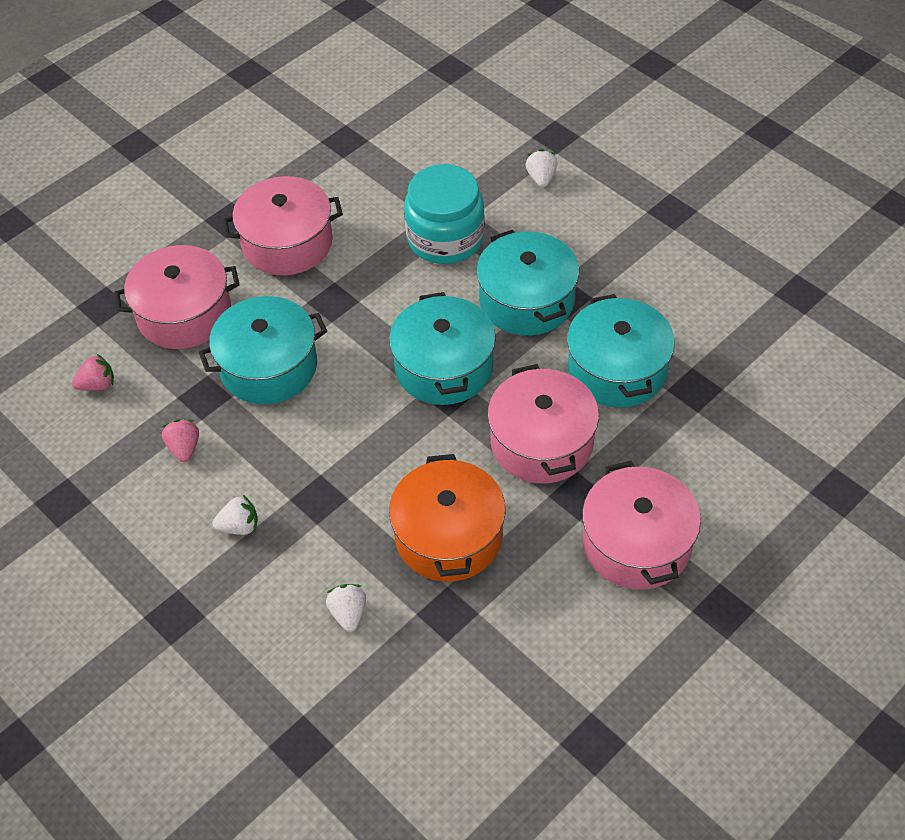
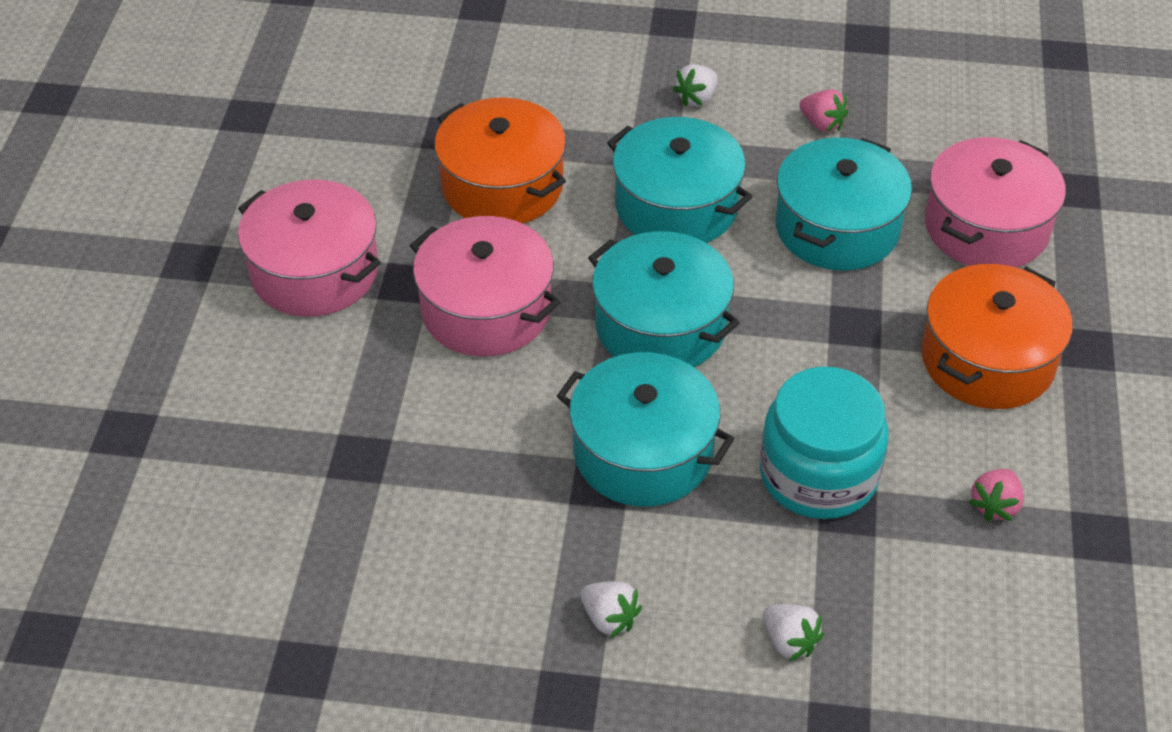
camera: 140 degrees right, 5 degrees down
pink strawberry [72,353,114,391] -> pink strawberry moved to [969,469,1024,521]
pink pot [222,176,343,275] -> orange pot [921,264,1073,409]
white strawberry [326,584,366,632] -> white strawberry moved to [581,581,642,638]
turquoise pot [567,294,675,408] -> turquoise pot moved to [607,117,753,243]

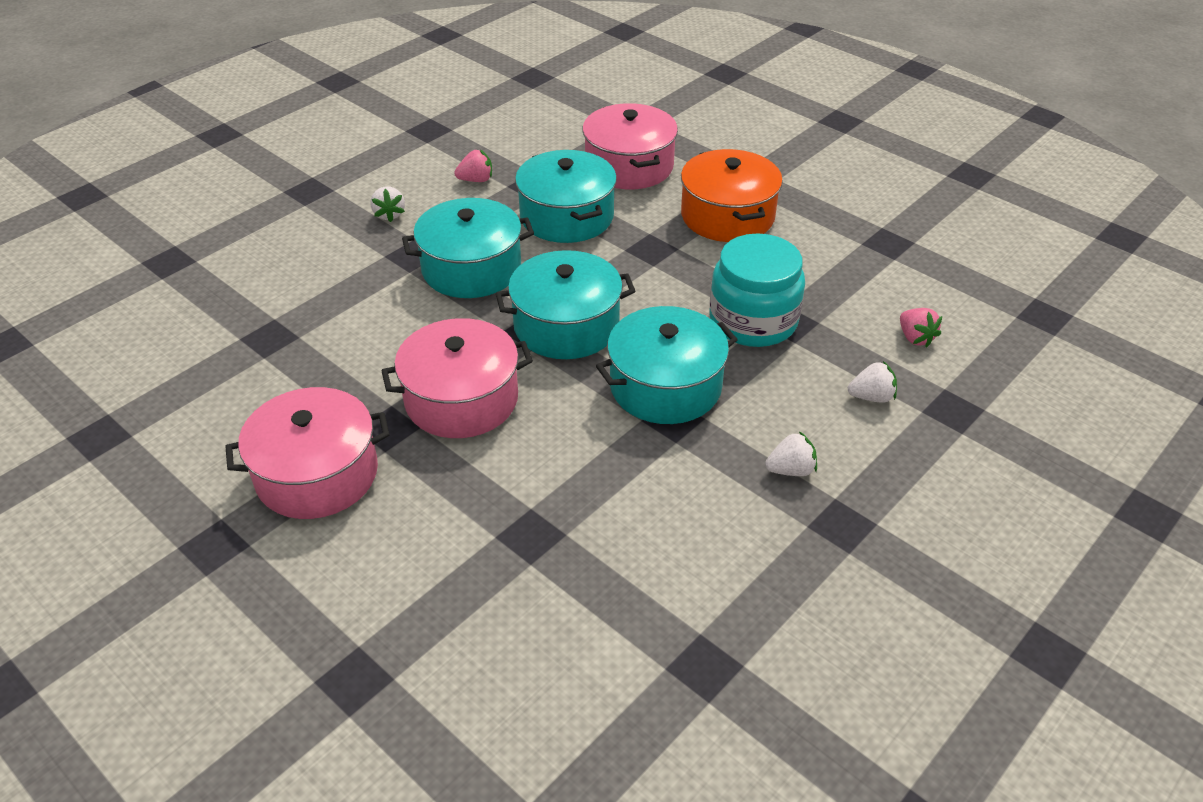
camera: 55 degrees left, 5 degrees down
orange pot [435,97,566,224] -> none
pink strawberry [969,469,1024,521] -> pink strawberry moved to [900,308,942,347]

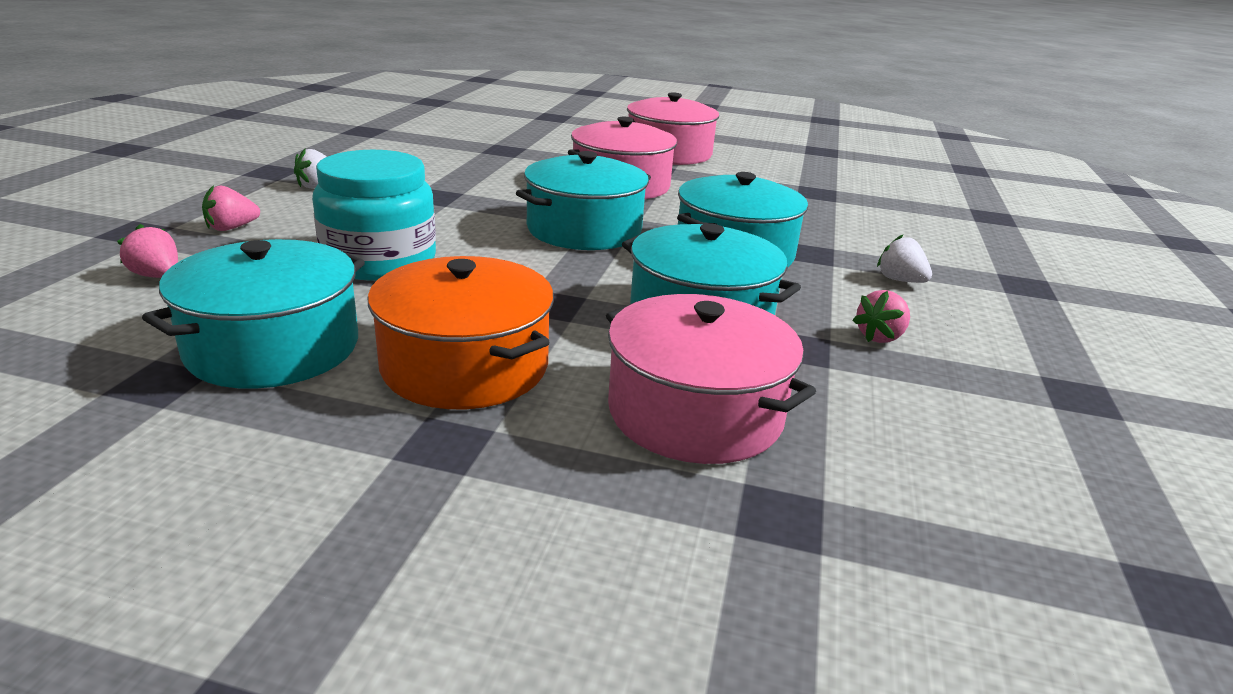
camera: 150 degrees right, 15 degrees down
turquoise pot [596,306,738,424] -> turquoise pot moved to [142,239,365,389]
white strawberry [848,361,897,403] -> pink strawberry [202,185,260,231]

